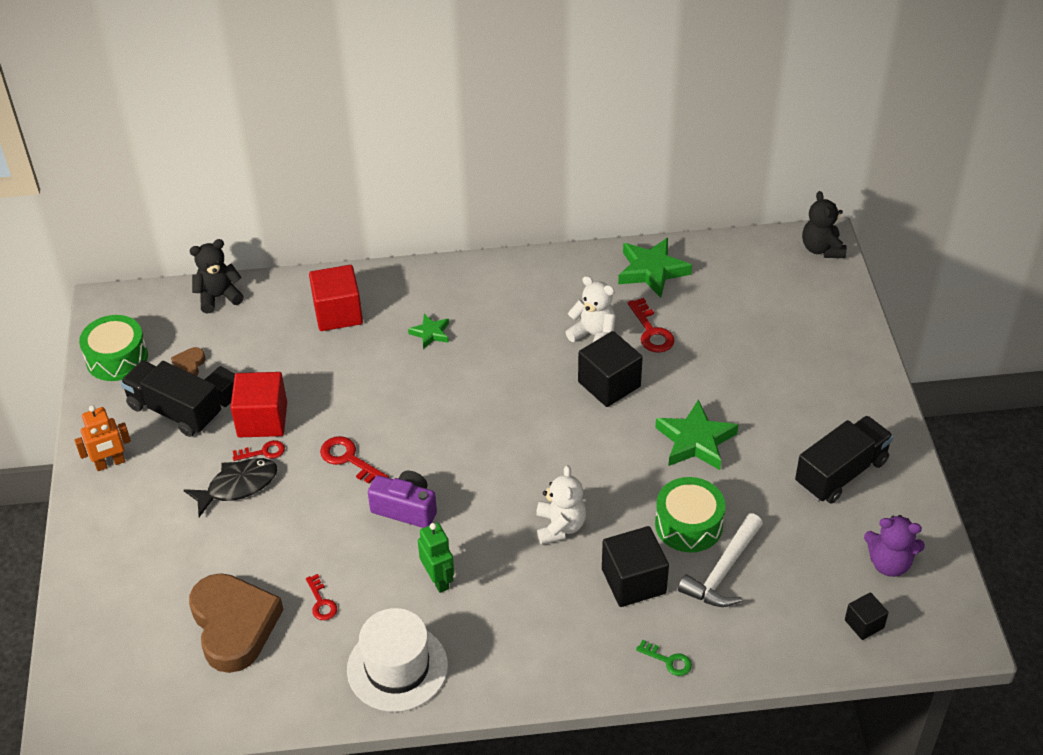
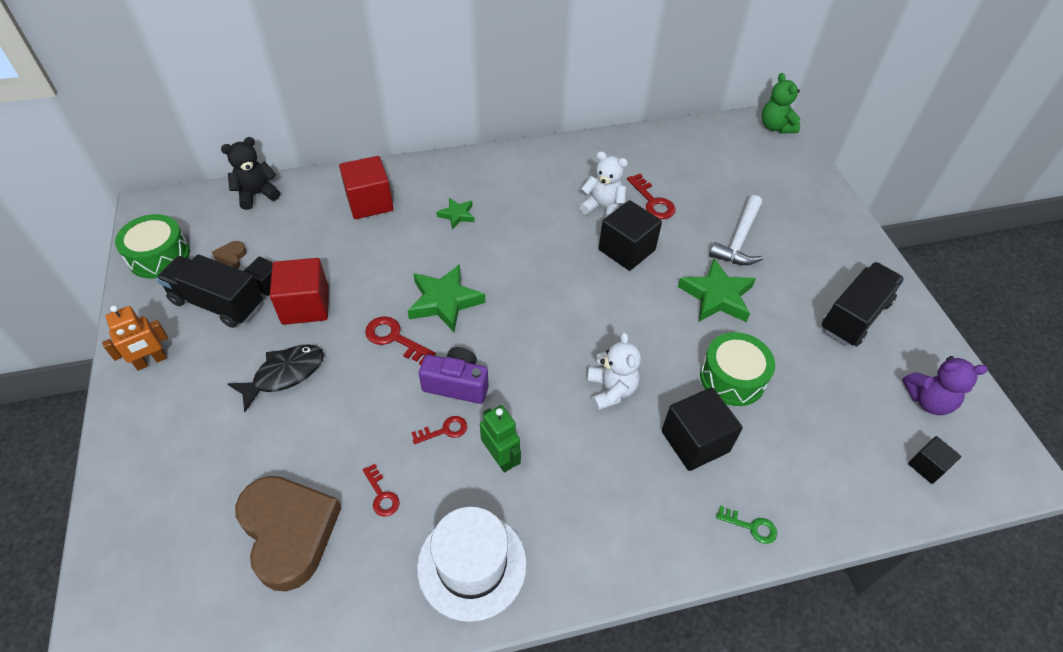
camera: 10 degrees left, 5 degrees up
red key [233,440,285,461] -> red key moved to [411,416,467,444]
green star [618,238,692,298] -> green star moved to [408,264,485,332]
white hammer [678,513,763,607] -> white hammer moved to [709,195,763,265]
black teddy bear [802,191,847,258] -> green teddy bear [762,73,800,134]

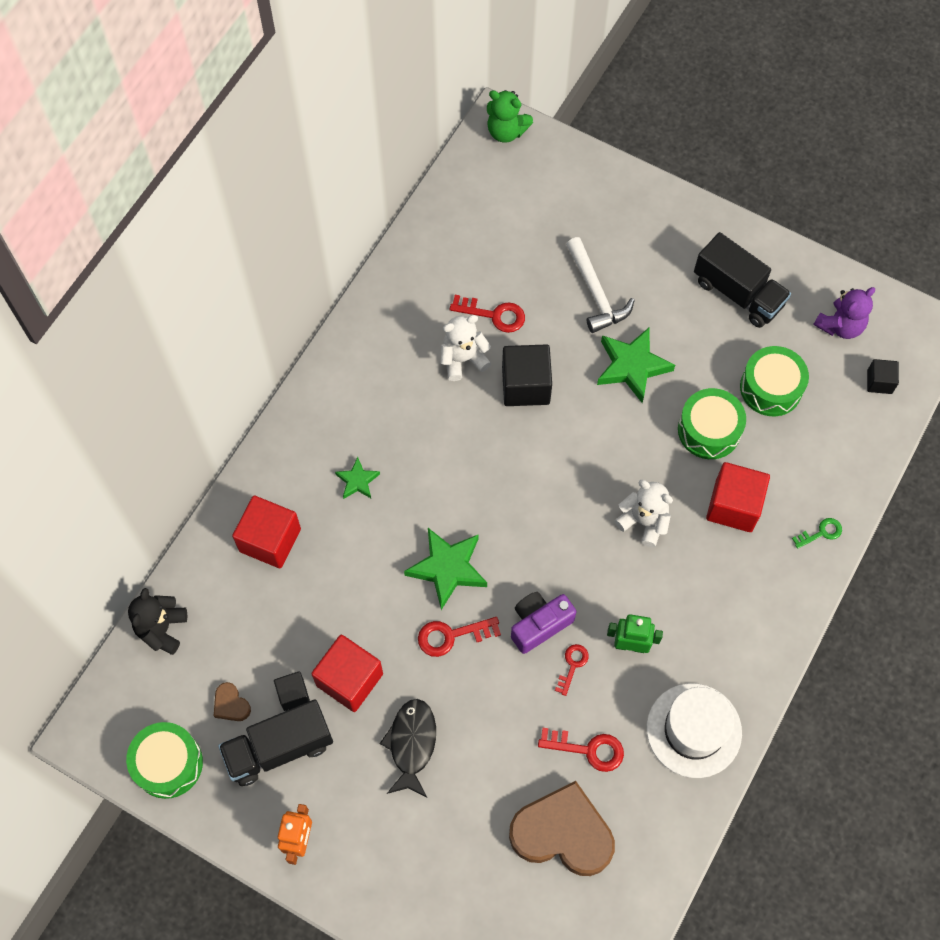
camera: 45 degrees left, 15 degrees up
red key [362,464,400,517] -> red key [538,728,624,772], size x1.55
black cube [662,387,743,471] -> red cube [706,462,770,532]
black truck [822,262,905,346] -> black truck turned 135 degrees clockwise [694,232,791,328]
none -> green drum [740,346,809,416]

